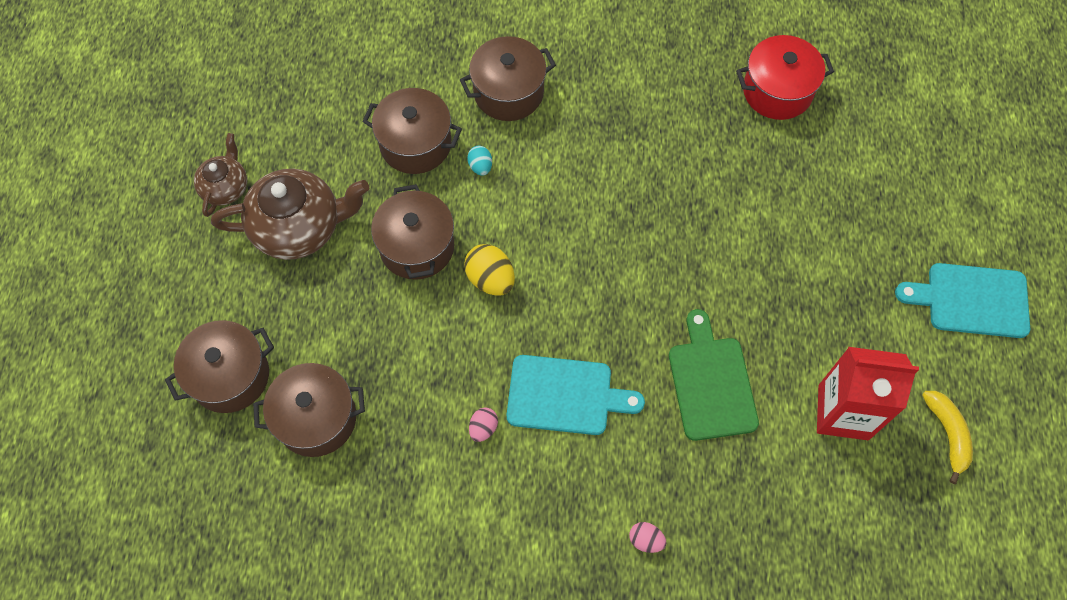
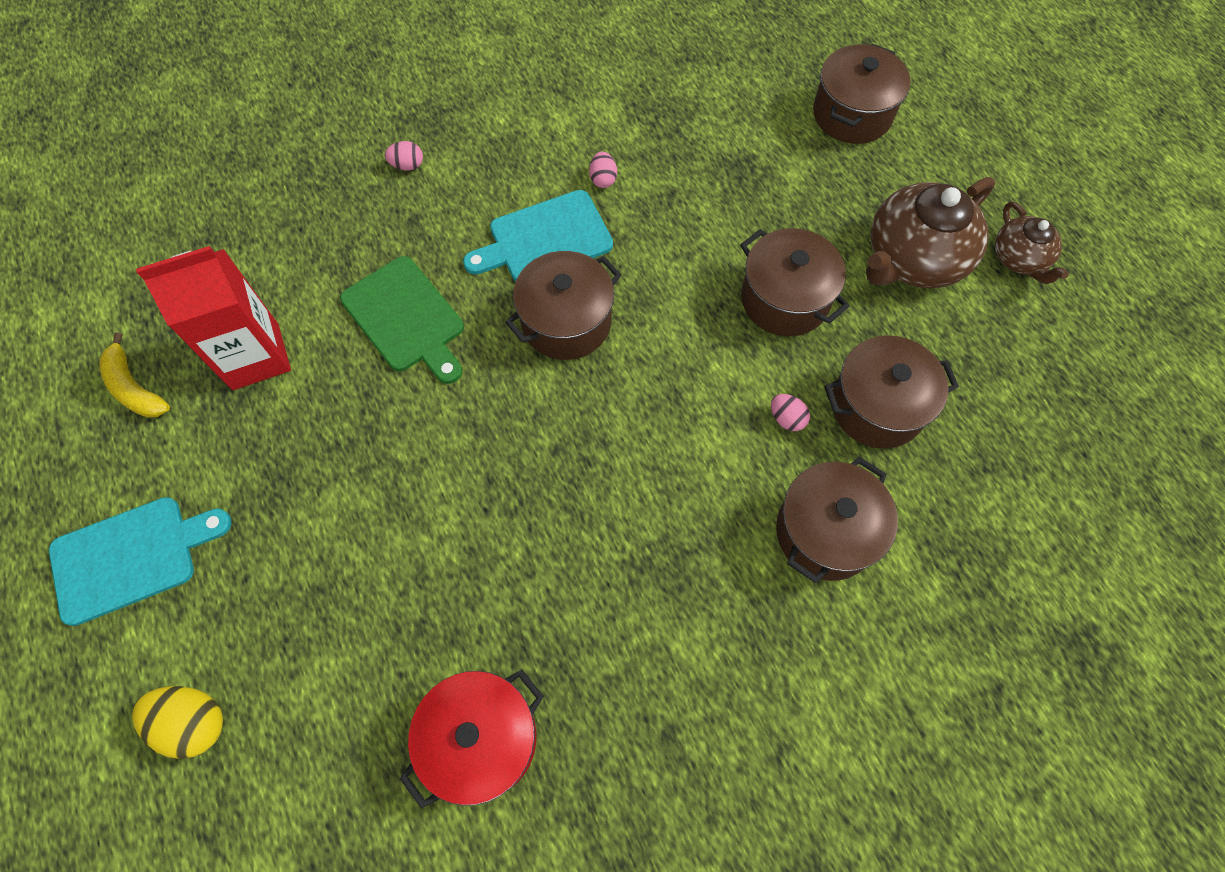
camera: 150 degrees right, 0 degrees up
brown pot [253,363,365,457] -> brown pot moved to [505,251,621,360]
yellow egg [464,244,515,295] -> yellow egg moved to [132,686,223,759]
turquoise egg [467,146,492,176] -> pink egg [771,394,810,431]

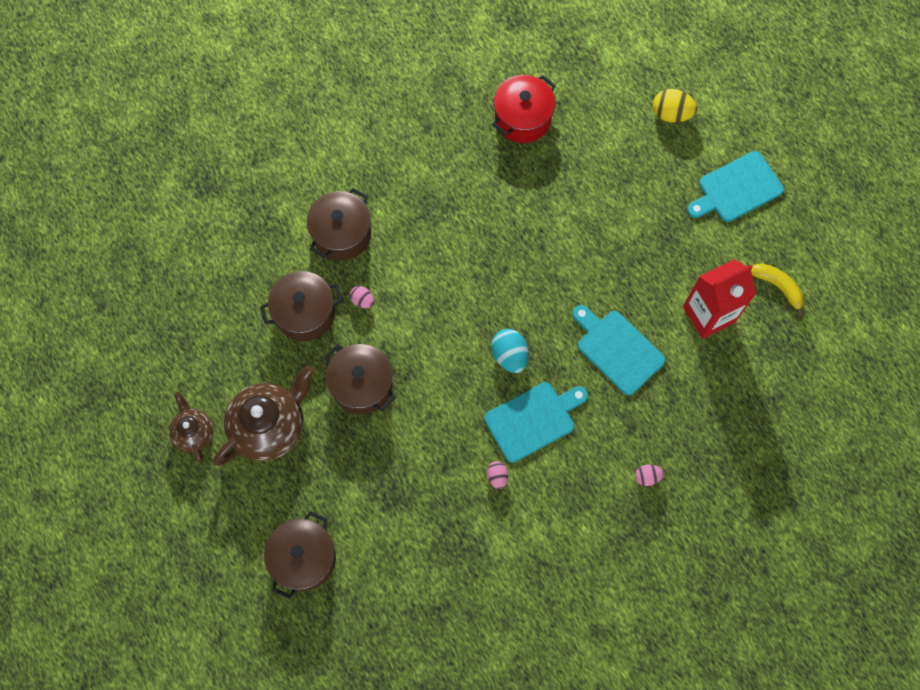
camera: 175 degrees right, 5 degrees up
green cutting board [340,256,464,384] -> turquoise cutting board [572,305,666,395]
brown pot [505,251,621,360] -> turquoise egg [491,329,529,373]

